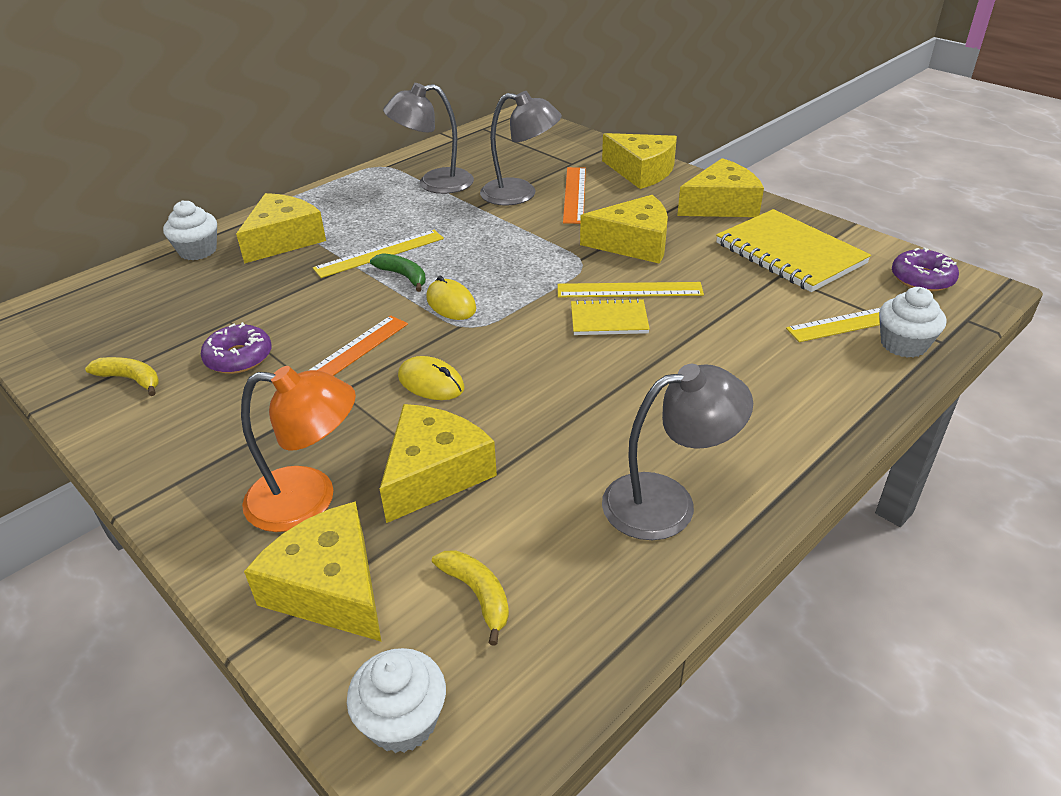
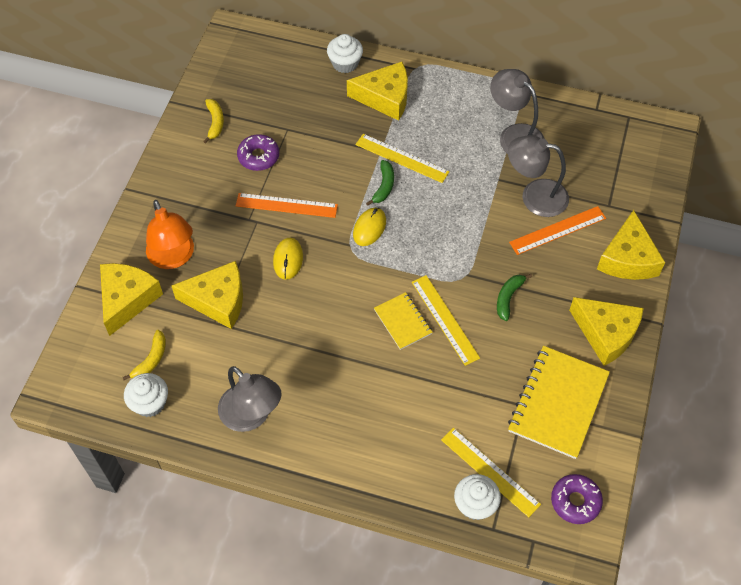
camera: 60 degrees right, 20 degrees up
white cupcake [347,648,446,753] -> white cupcake moved to [124,373,168,417]
grey lamp [480,91,562,205] -> grey lamp turned 120 degrees clockwise [508,135,569,217]
yellow cheese [580,195,668,264] -> green banana [497,274,532,321]

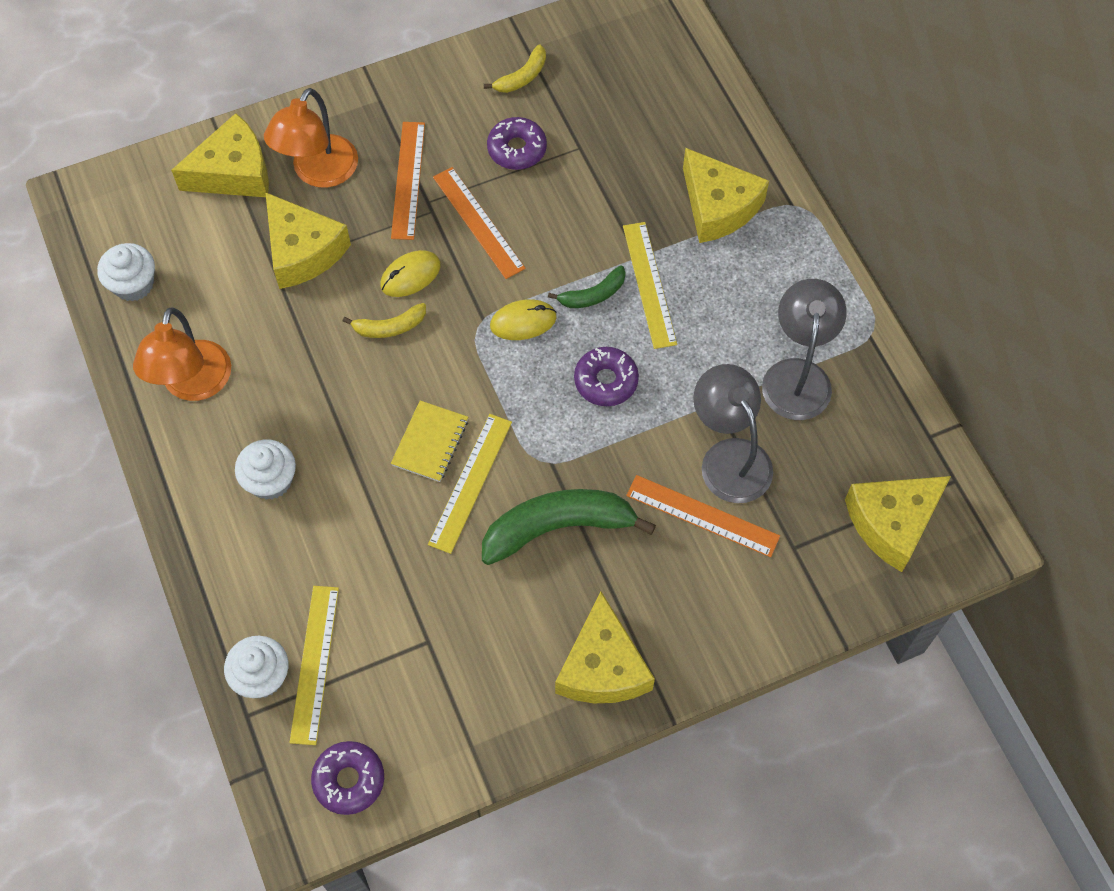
camera: 50 degrees right, 5 degrees up
yellow banana [123,330,166,380] -> yellow banana moved to [343,303,426,338]
grey lamp [218,366,282,432] -> orange lamp [133,307,231,401]
white cupcake [327,34,363,73] -> white cupcake moved to [235,439,296,500]
green banana [497,274,532,321] -> green banana [482,489,656,565], size x1.95
yellow notebook [508,346,610,459] -> none
yellow cheese [597,210,665,280] -> yellow cheese moved to [845,476,951,572]
none -> orange ruler [391,122,425,240]
none -> purple donut [574,347,639,406]

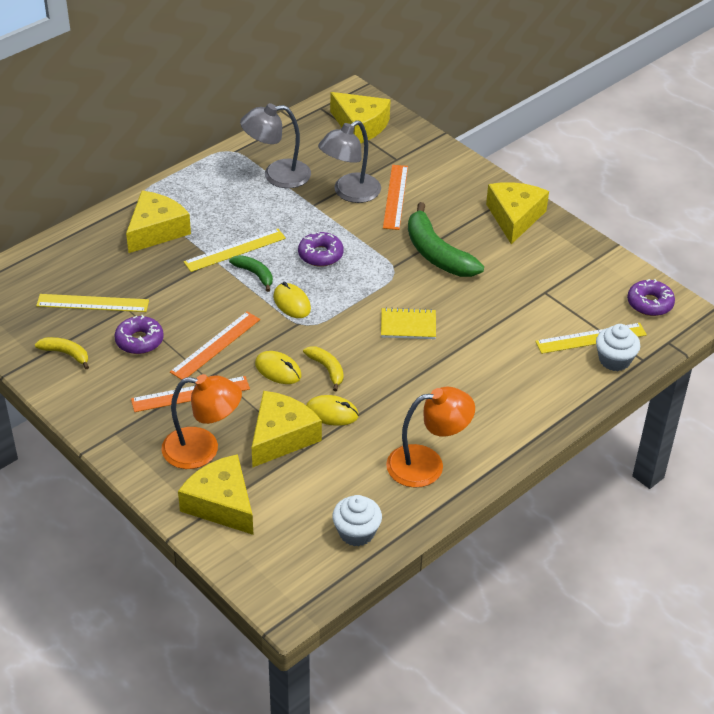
camera: 110 degrees left, 20 degrees down
white cupcake [235,439,296,500] -> none
yellow ruler [428,414,512,554] -> yellow ruler moved to [36,294,149,312]
yellow cheese [555,591,655,703] -> yellow cheese turned 60 degrees counterclockwise [486,182,549,244]
none -> yellow mouse [306,395,359,426]

